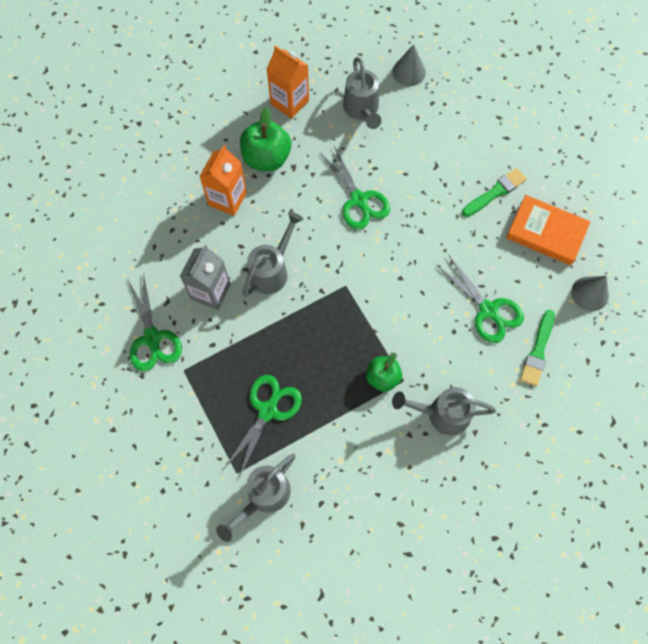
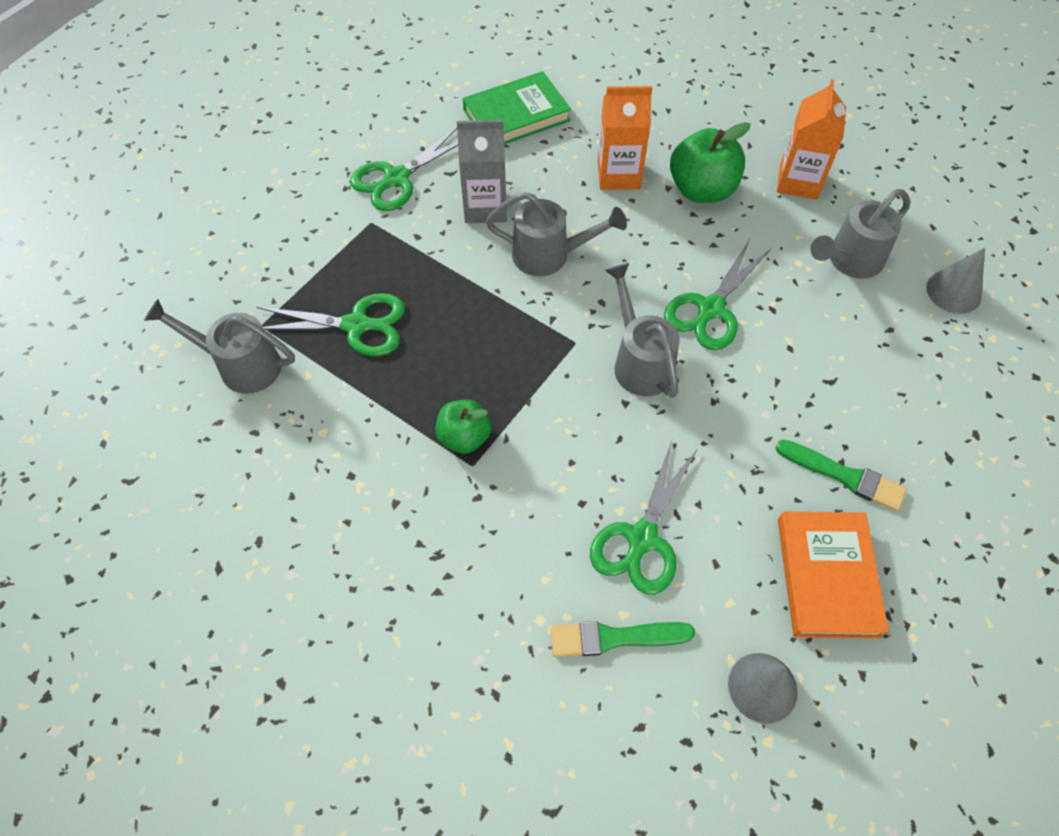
camera: 65 degrees right, 10 degrees down
grey watering can [392,387,496,435] -> grey watering can moved to [605,263,680,398]
none -> green book [463,71,571,144]

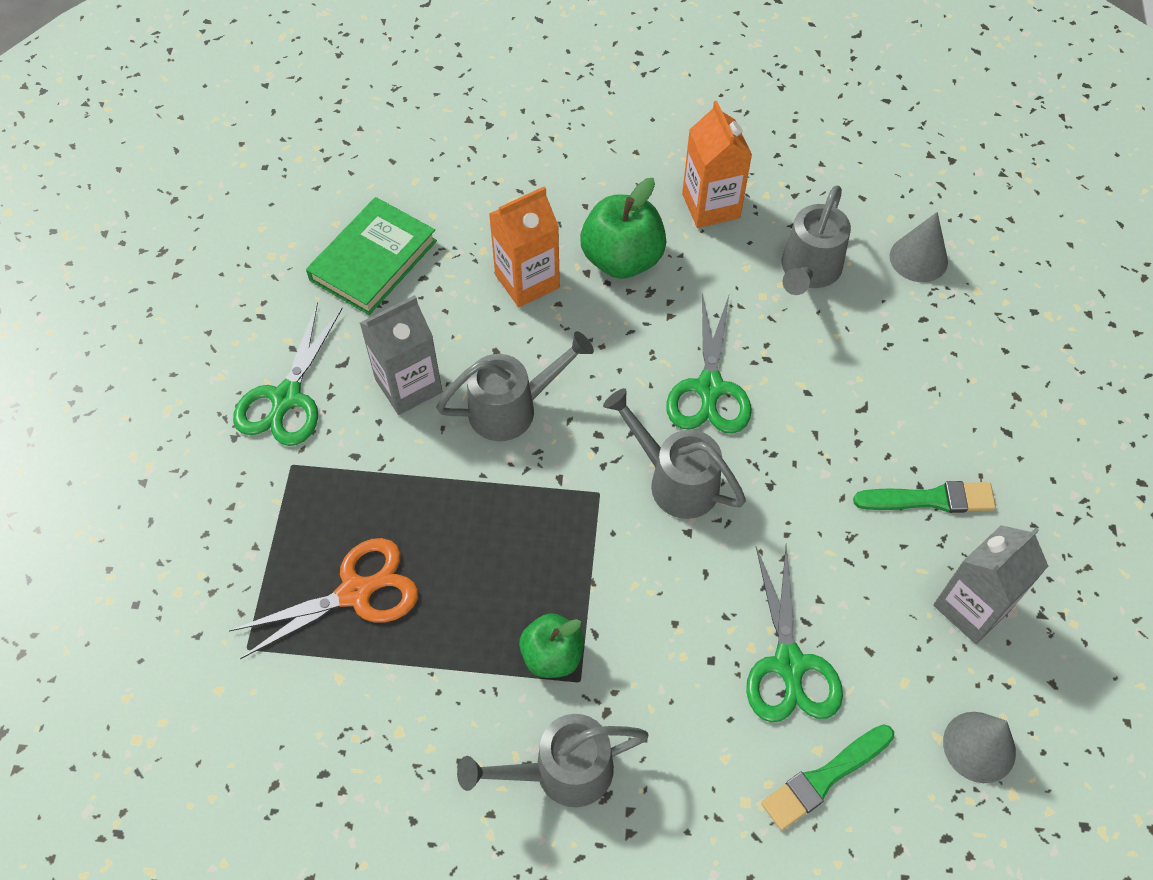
camera: 30 degrees left, 0 degrees up
grey watering can [144,299,295,394] -> grey watering can moved to [457,714,649,807]
green scissors [257,293,405,356] -> orange scissors [229,538,418,659]
orange book [778,512,889,638] -> grey carton [933,525,1048,644]

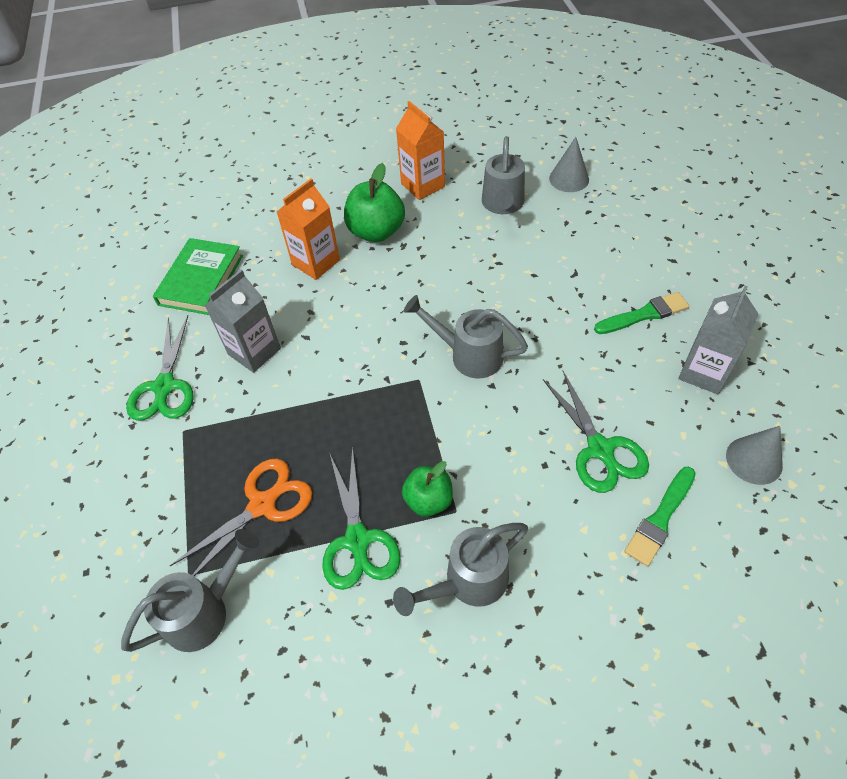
camera: 15 degrees left, 5 degrees down
grey watering can [436,331,594,441] -> grey watering can moved to [121,529,259,652]
green scissors [666,293,752,434] -> green scissors moved to [322,446,401,590]

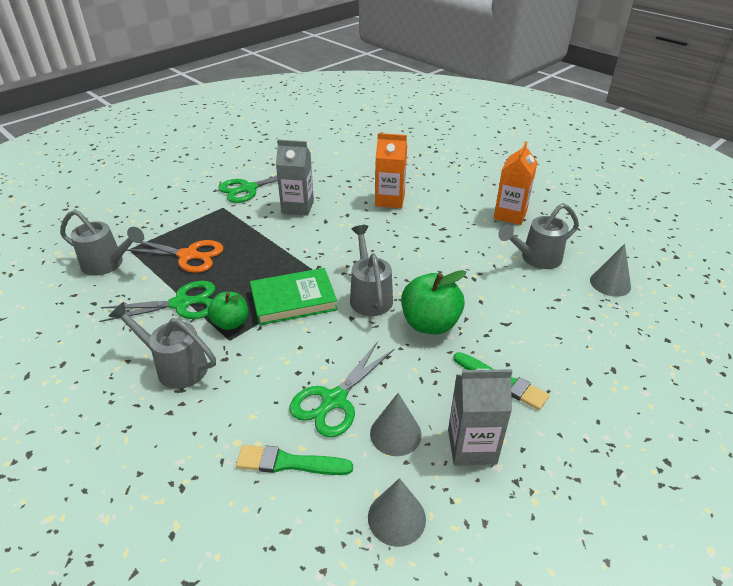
camera: 55 degrees right, 15 degrees down
green book [153,238,243,315] -> green book moved to [250,268,338,326]
green scissors [322,446,401,590] -> green scissors turned 150 degrees counterclockwise [99,281,215,322]
green apple [344,163,405,242] -> green apple moved to [401,270,466,334]
none -> grey cone [370,393,421,456]

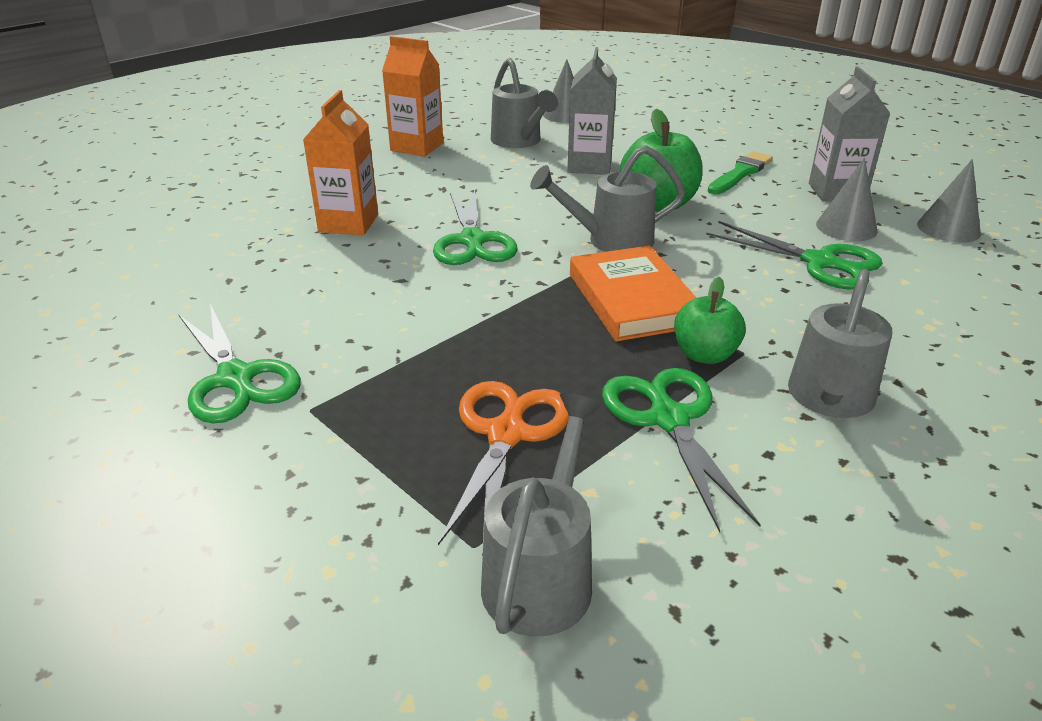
camera: 90 degrees left, 5 degrees down
green brush [236,445,353,475] -> none
green book [250,268,338,326] -> orange book [570,246,696,341]
grey carton [276,140,314,216] -> grey carton moved to [567,47,617,175]
none -> green scissors [433,189,518,265]

